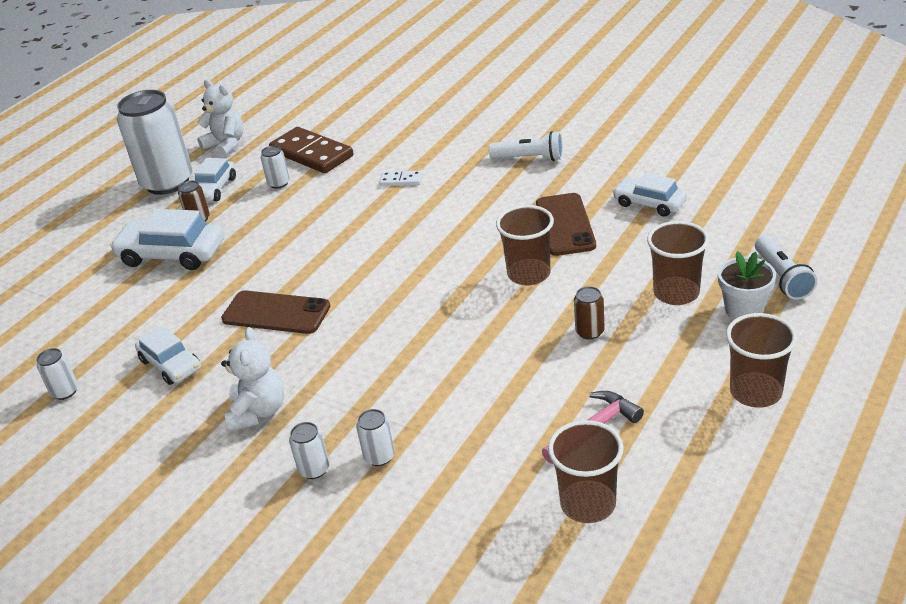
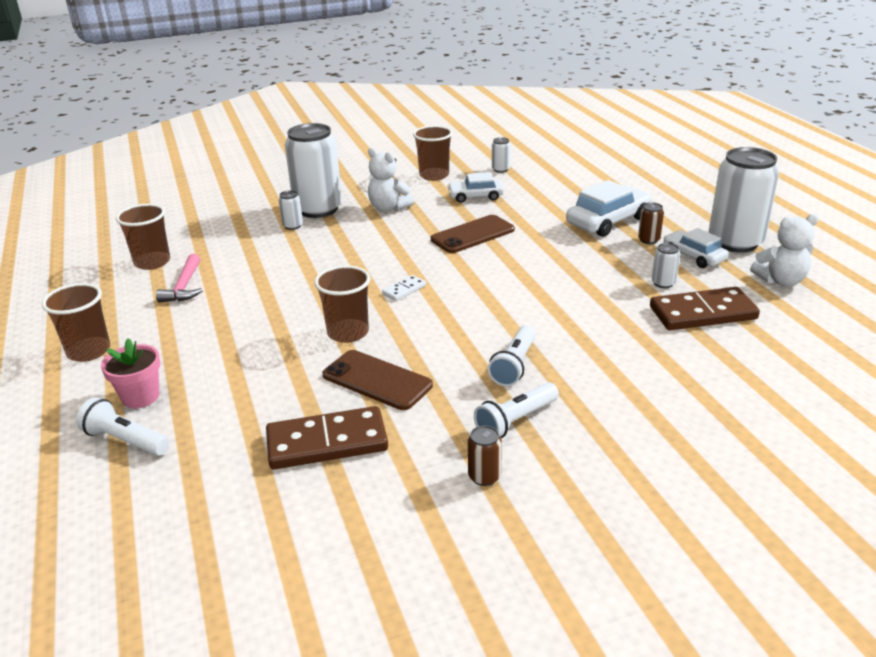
camera: 125 degrees right, 5 degrees down
white can [289,422,329,479] -> white can [285,123,342,218], size x2.44
white domino [379,171,423,186] -> white domino moved to [382,275,426,301]
brown can [574,286,605,339] -> brown can moved to [468,425,502,486]
white car [613,173,687,217] -> brown domino [266,406,388,469]
brown cup [647,221,709,305] -> brown cup moved to [413,126,453,181]
white flower pot [718,251,776,320] -> pink flower pot [101,339,160,408]
none -> white flashlight [488,325,536,387]

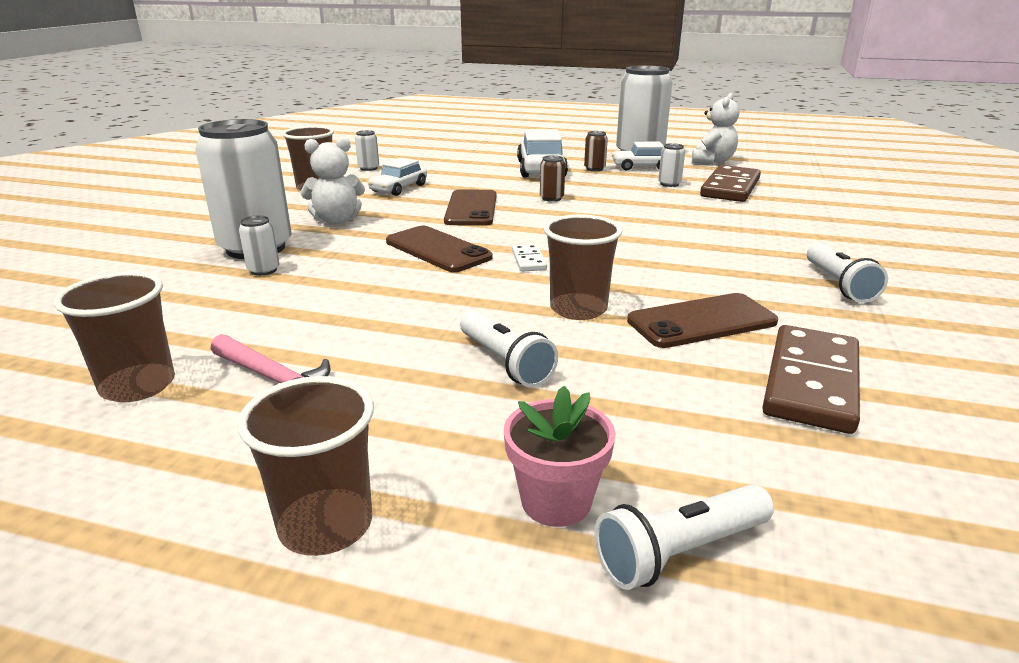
camera: 55 degrees left, 5 degrees down
brown can [468,425,502,486] -> brown can moved to [540,155,565,202]
white flashlight [488,325,536,387] -> white flashlight moved to [460,310,558,387]
none -> brown phone [386,226,492,272]

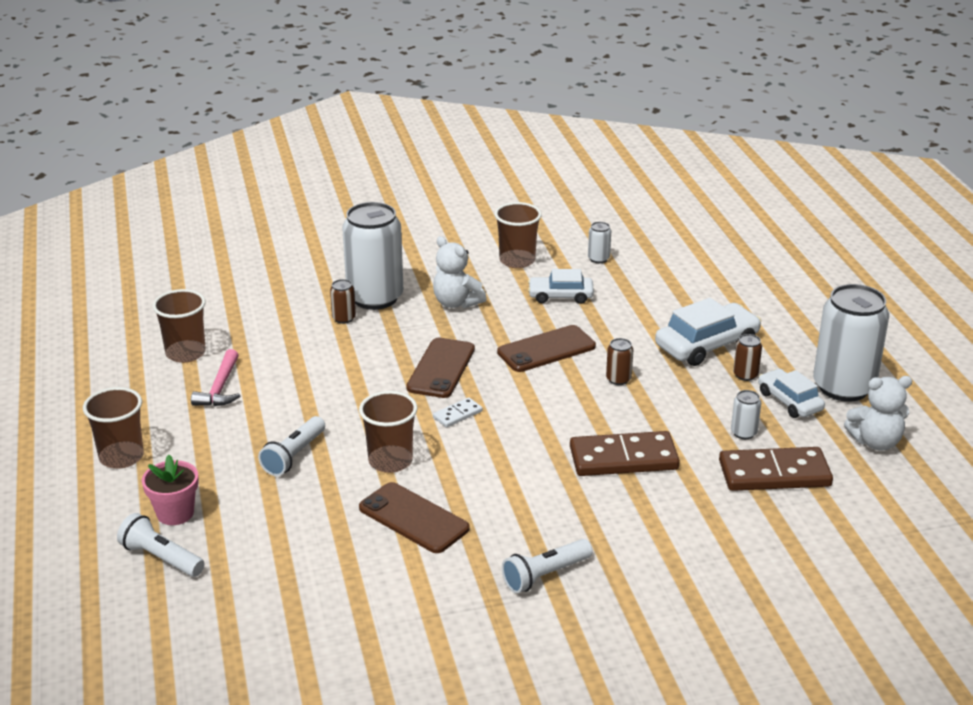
camera: 60 degrees right, 5 degrees up
white can [239,215,280,276] -> brown can [330,279,356,324]
brown domino [762,325,860,434] -> brown domino moved to [570,431,680,476]

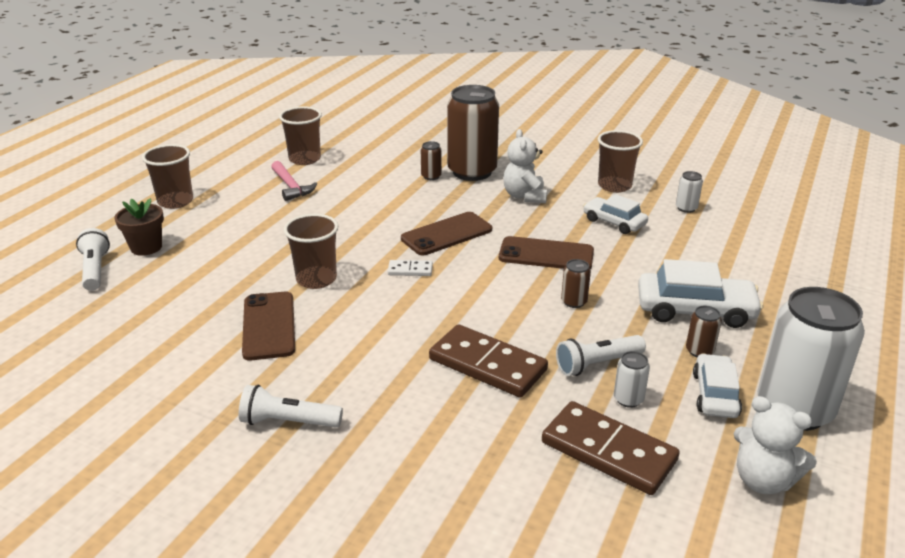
camera: 40 degrees right, 0 degrees up
pink flower pot [142,455,199,525] -> brown flower pot [114,198,164,256]
pink hammer [191,349,240,406] -> pink hammer turned 75 degrees counterclockwise [271,161,317,201]
white flashlight [258,416,325,476] -> white flashlight moved to [556,335,646,376]
white can [342,202,403,310] -> brown can [447,85,499,181]

